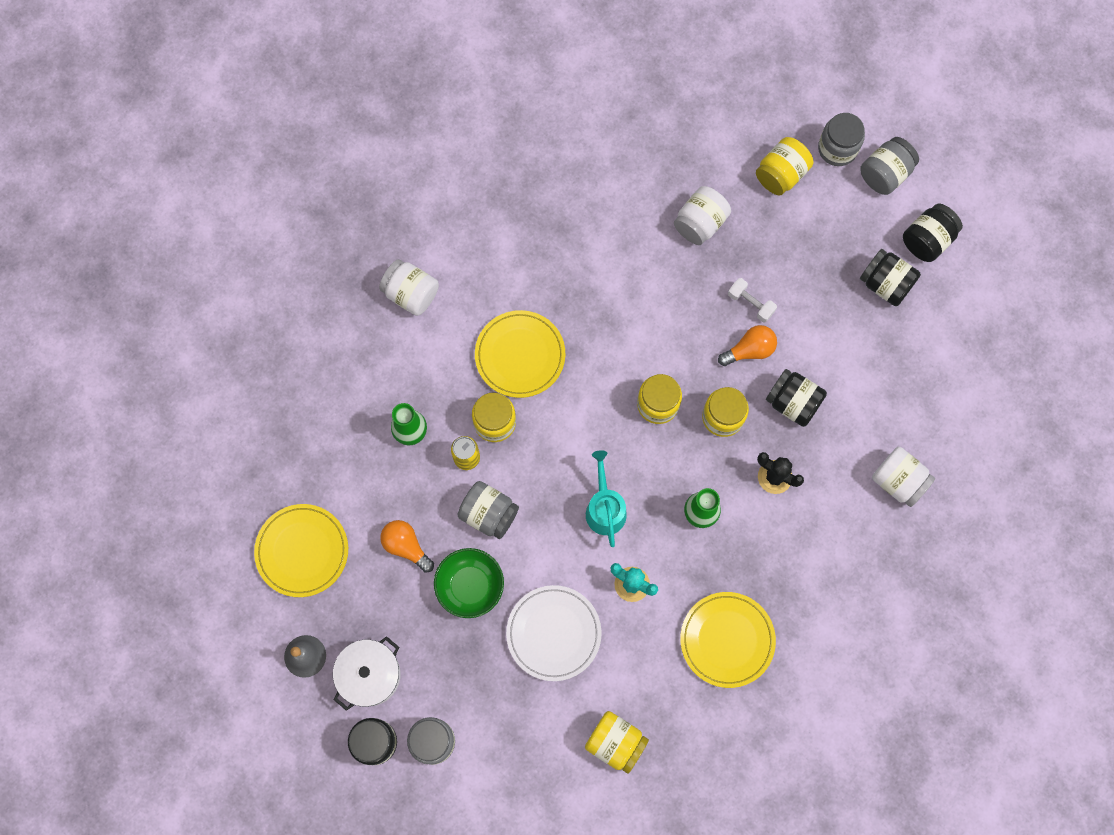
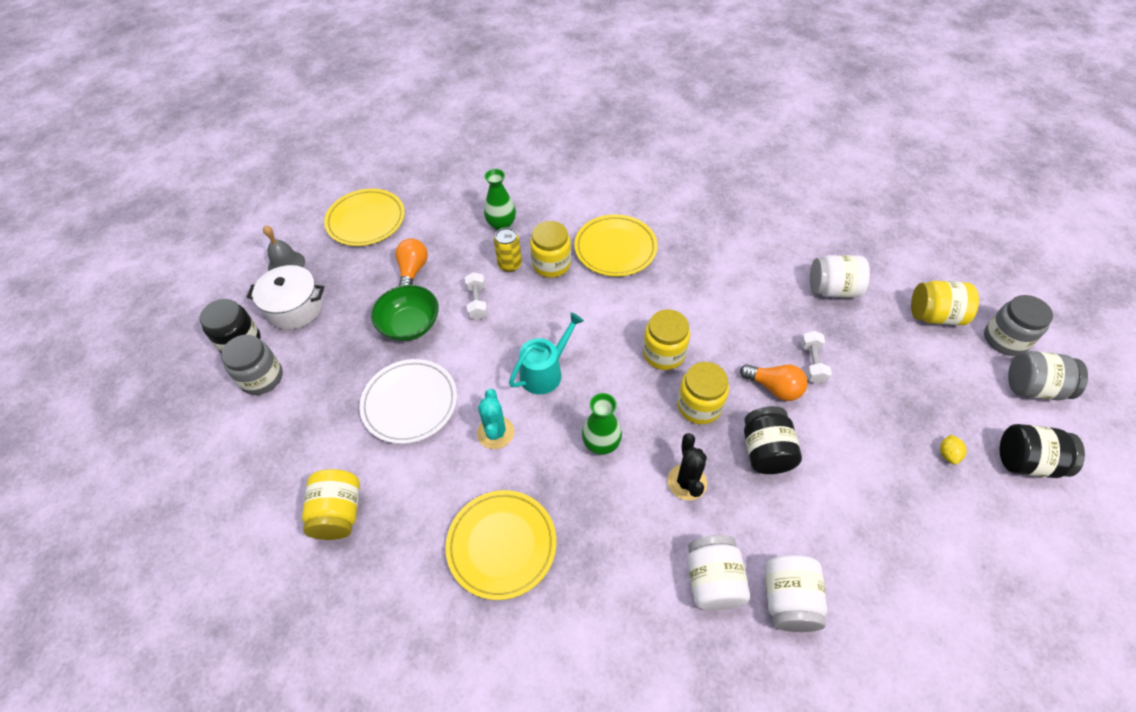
camera: 55 degrees right, 20 degrees down
white jar [379,259,439,316] -> white jar moved to [687,535,750,610]
grey jar [458,481,519,539] -> white dumbbell [465,272,488,320]
black jar [860,249,921,306] -> yellow lemon [940,434,967,465]

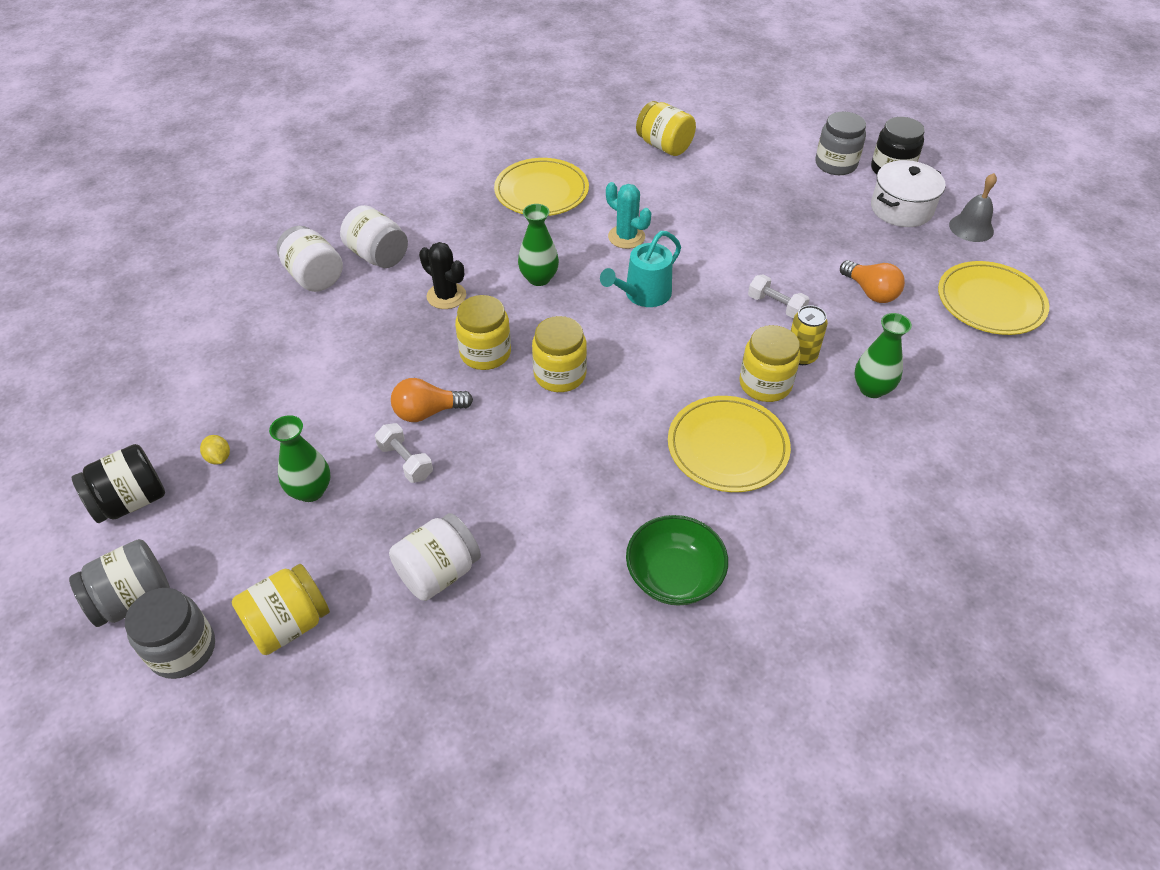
camera: 135 degrees right, 5 degrees down
white plate [359,359,457,444] -> none
green bowl [371,285,439,341] -> green bowl moved to [626,515,728,606]
turquoise watering can [509,312,584,394] -> turquoise watering can turned 45 degrees clockwise [600,231,681,307]
black jar [744,406,802,474] -> none
none -> green vase [269,415,330,502]

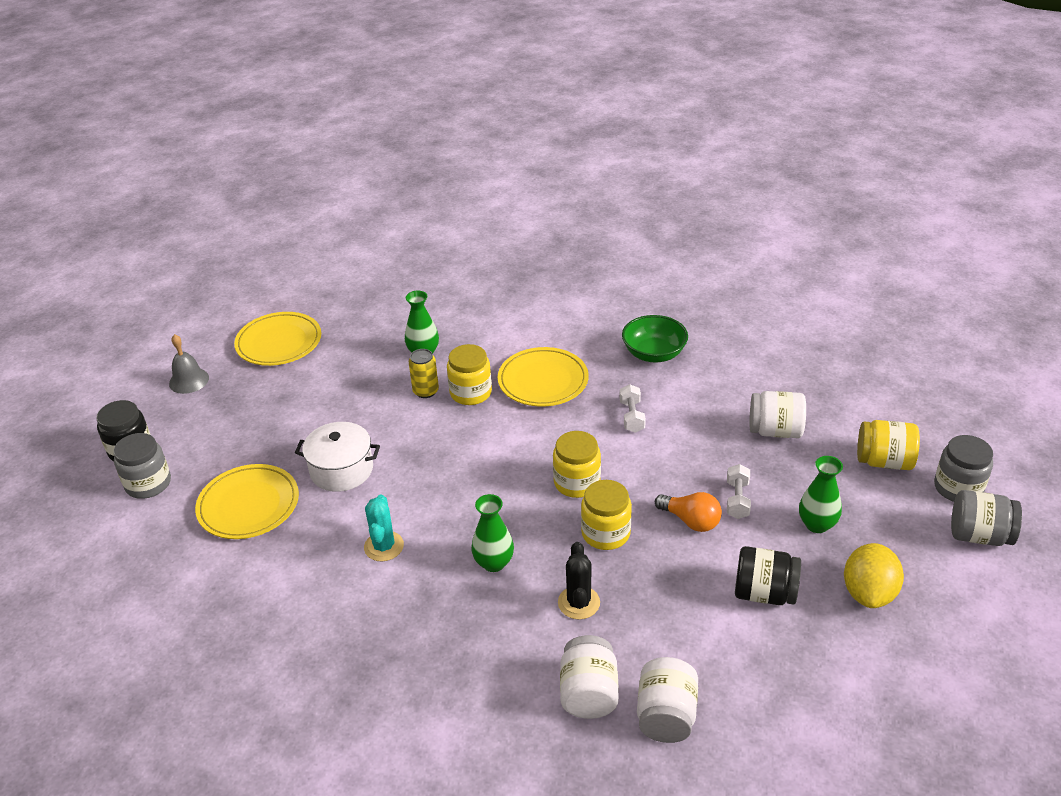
camera: 130 degrees left, 10 degrees down
black jar [72,444,165,523] -> black jar moved to [735,546,801,605]
yellow lemon [200,435,230,465] -> yellow lemon [844,543,904,608], size x2.25
yellow plate [494,158,589,216] -> yellow plate moved to [195,464,299,539]
turquoise watering can [600,231,681,307] -> none
yellow jar [636,101,696,156] -> none
white dumbbell [748,275,810,319] -> white dumbbell moved to [620,384,646,433]
orange light bulb [840,260,905,303] -> none
white pot [871,160,946,227] -> white pot moved to [295,422,380,492]

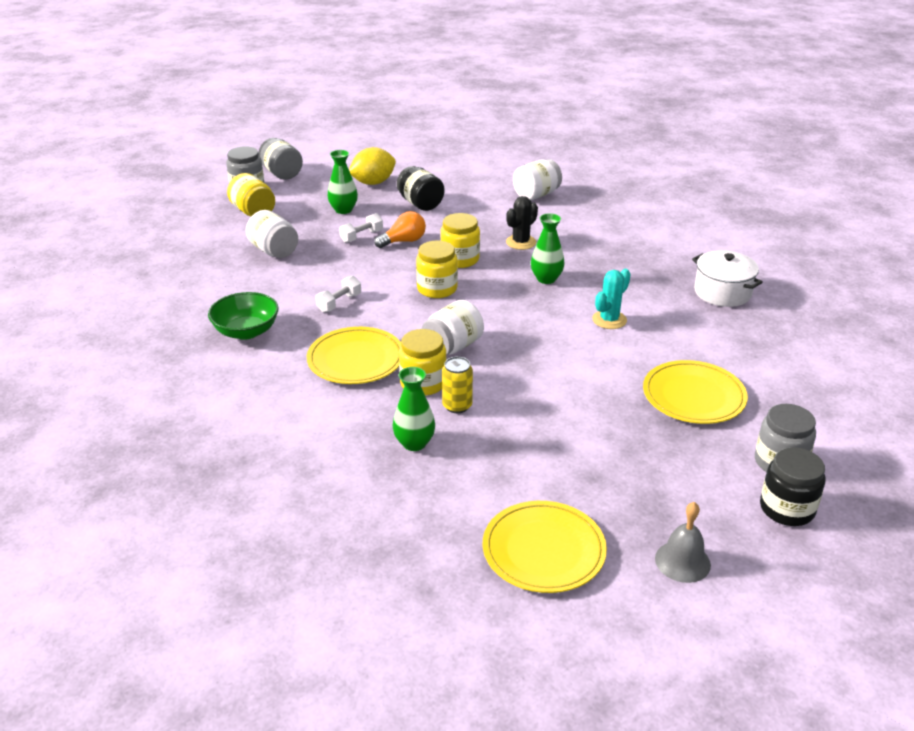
camera: 140 degrees left, 5 degrees down
white pot [295,422,380,492] -> white pot moved to [692,250,763,307]
white jar [560,635,619,719] -> white jar moved to [421,300,484,355]
orange light bulb [655,492,722,532] -> orange light bulb turned 75 degrees clockwise [374,211,426,248]

